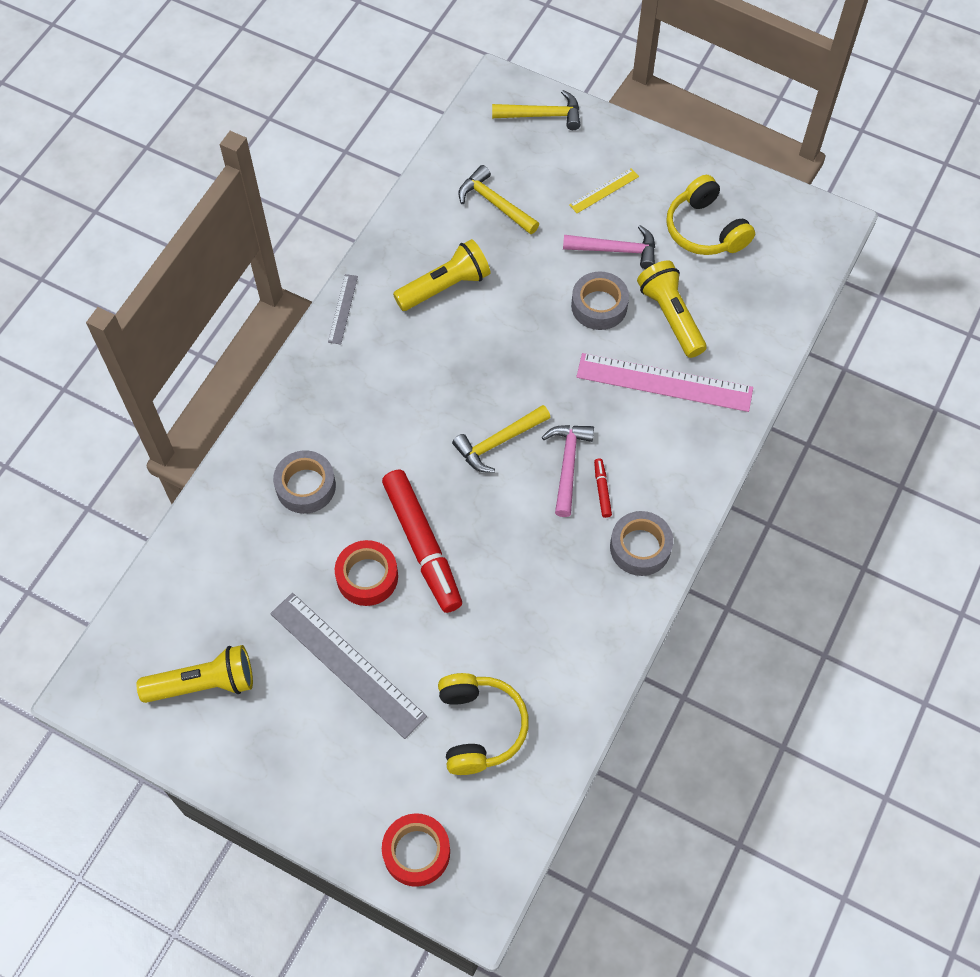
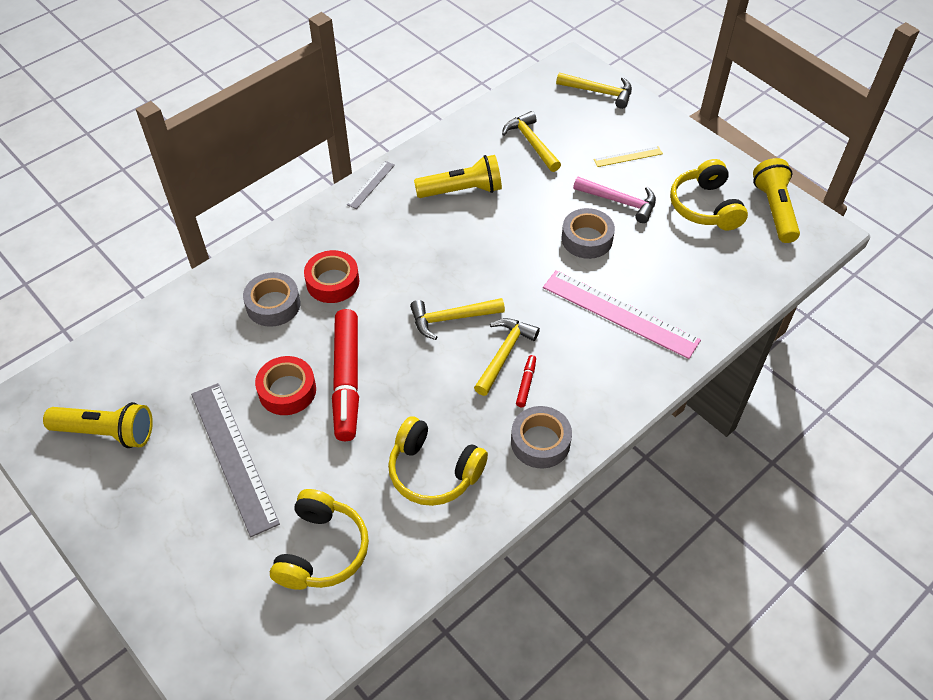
camera: 20 degrees right, 10 degrees down
red tape [382,813,450,887] -> red tape moved to [304,250,359,303]
pink hammer [542,425,594,517] -> yellow hammer [474,318,540,396]
yellow flashlight [637,260,707,358] -> yellow flashlight moved to [753,158,800,243]
none -> yellow headphones [388,416,488,506]

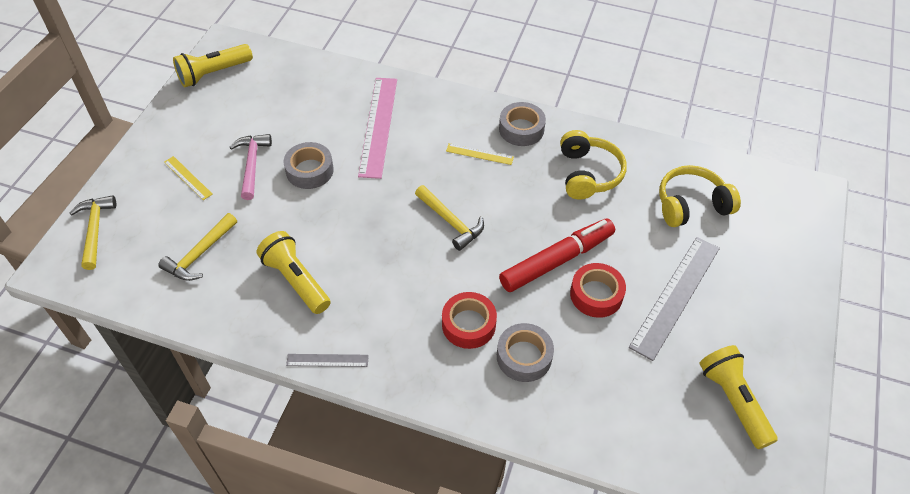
camera: 120 degrees left, 0 degrees up
yellow hammer [474,318,540,396] -> none
red marker [516,355,536,407] -> yellow ruler [446,143,514,165]
yellow headphones [670,159,748,231] -> none

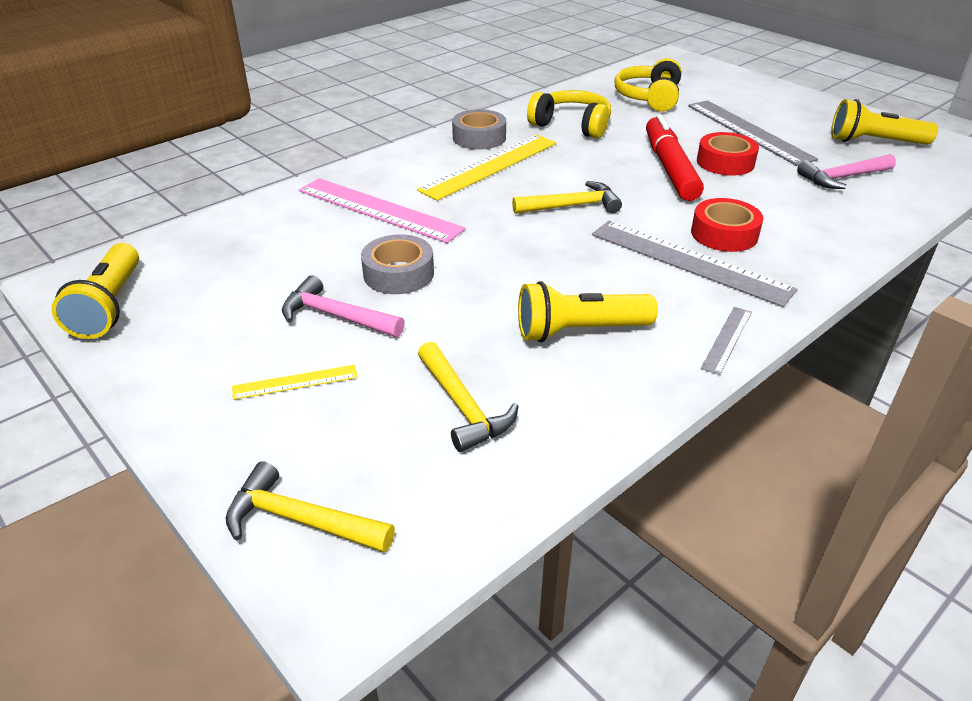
camera: 60 degrees left, 15 degrees down
yellow ruler [446,143,514,165] -> yellow ruler [417,135,557,201], size x2.08
grey tape [497,323,554,382] -> none
none -> grey ruler [592,221,798,307]
none -> pink hammer [797,154,896,189]

